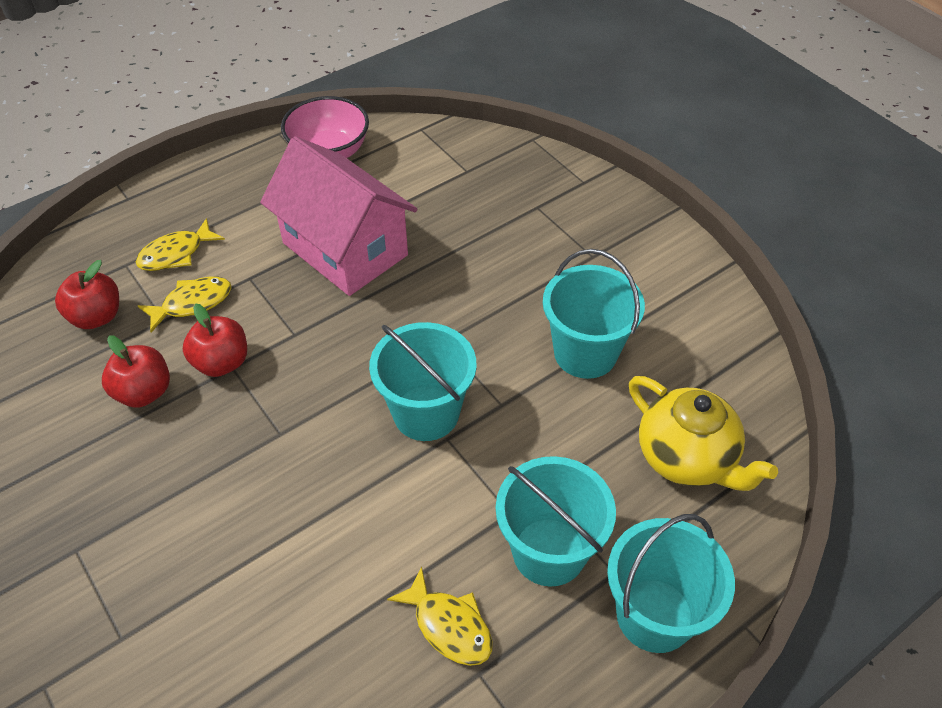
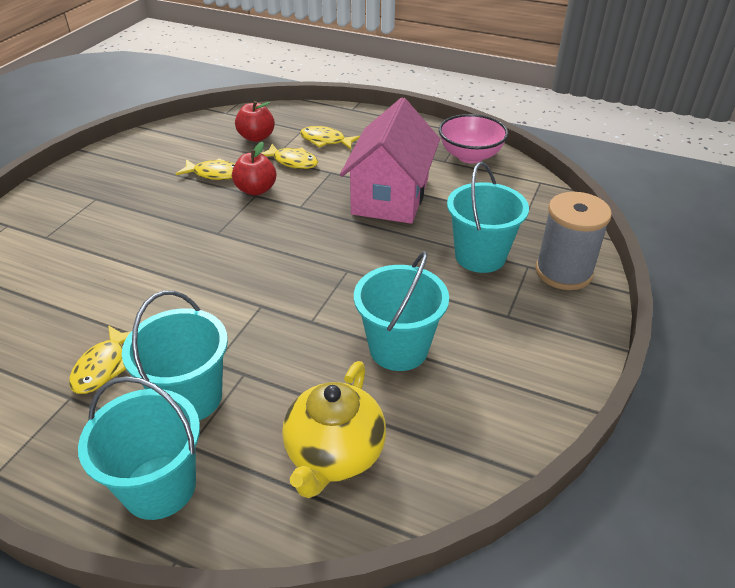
camera: 60 degrees right, 10 degrees down
red apple [102,336,170,408] -> yellow fish [176,158,235,180]
turquoise bucket [369,322,477,441] -> turquoise bucket moved to [447,162,529,273]
none -> grey spool [535,192,612,290]

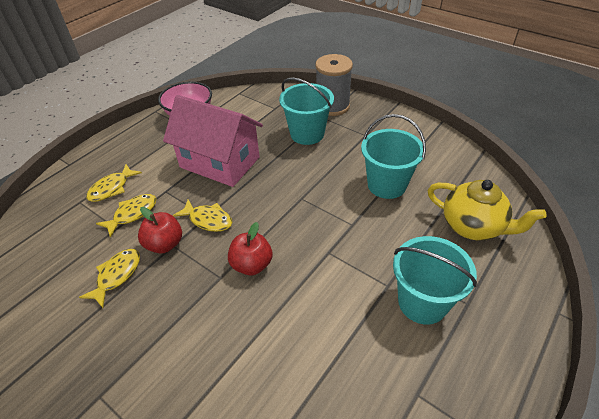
camera: 75 degrees left, 5 degrees up
yellow fish [69,325,130,394] -> yellow fish moved to [173,200,232,232]
turquoise bucket [78,376,200,520] -> none
red apple [235,101,275,142] -> red apple moved to [228,222,273,275]

